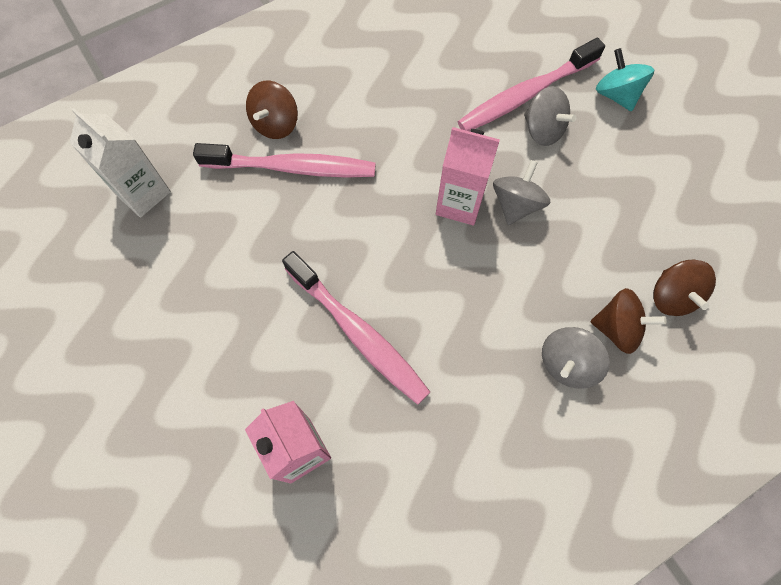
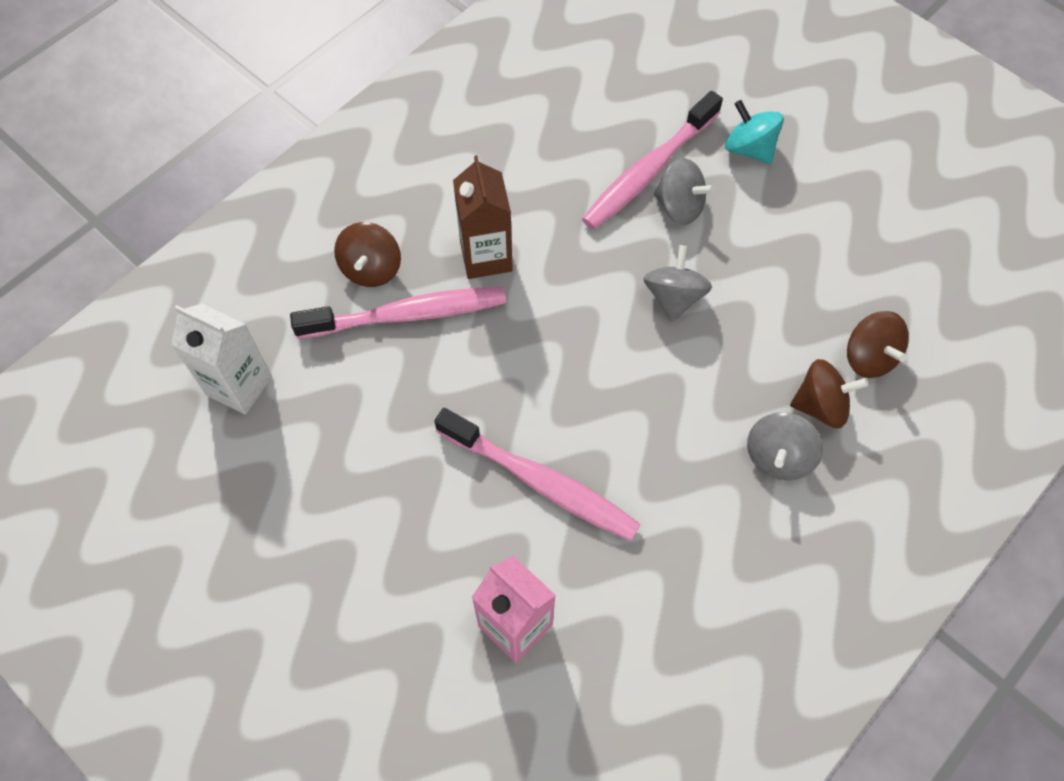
camera: 15 degrees left, 5 degrees down
pink carton [436,127,500,226] -> none
none -> brown carton [453,155,513,279]

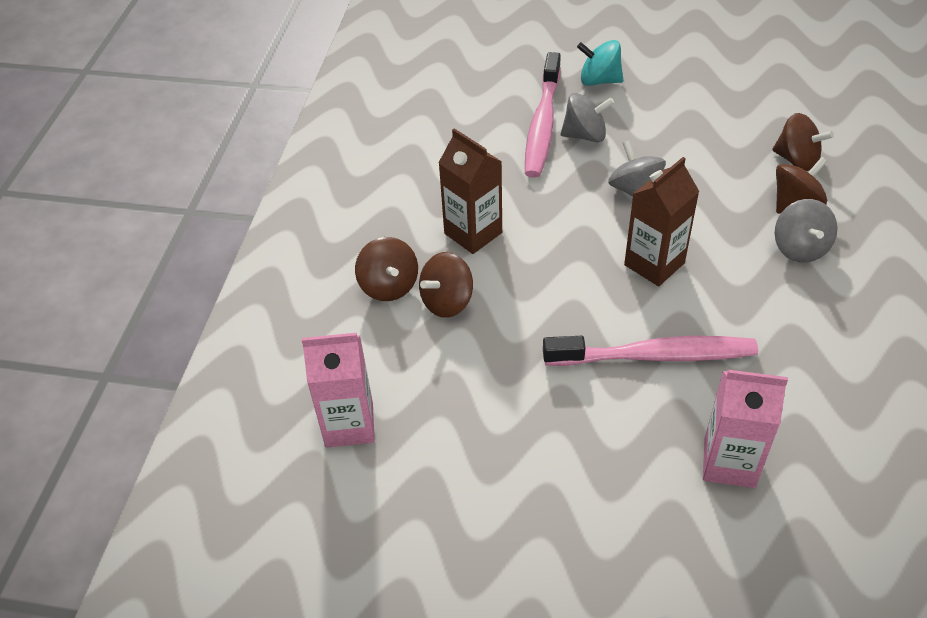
camera: 30 degrees left, 15 degrees down
white carton [171,303,272,414] -> pink carton [302,333,375,448]
pink toothbrush [290,287,506,339] -> brown spinning top [419,252,473,318]
none -> brown carton [624,157,699,286]

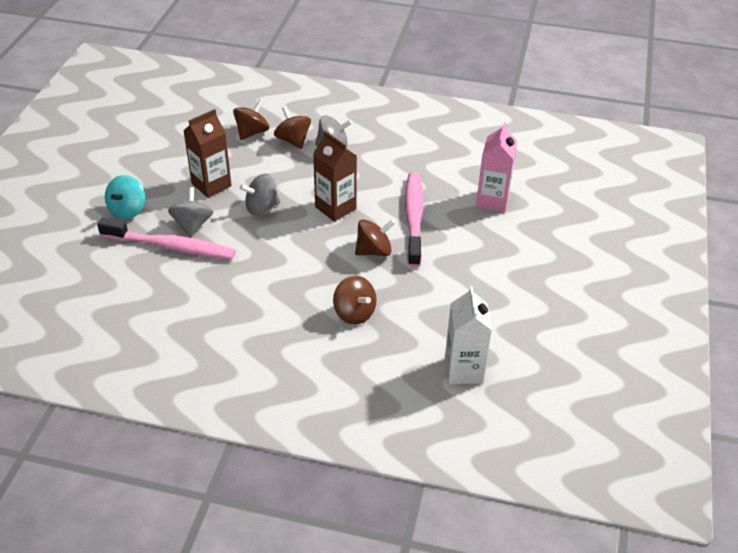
camera: 90 degrees left, 5 degrees down
pink carton [302,333,375,448] -> white carton [445,286,492,384]
brown spinning top [355,237,418,301] -> brown spinning top moved to [355,219,395,256]
brown carton [439,128,502,254] -> brown carton moved to [183,109,232,198]

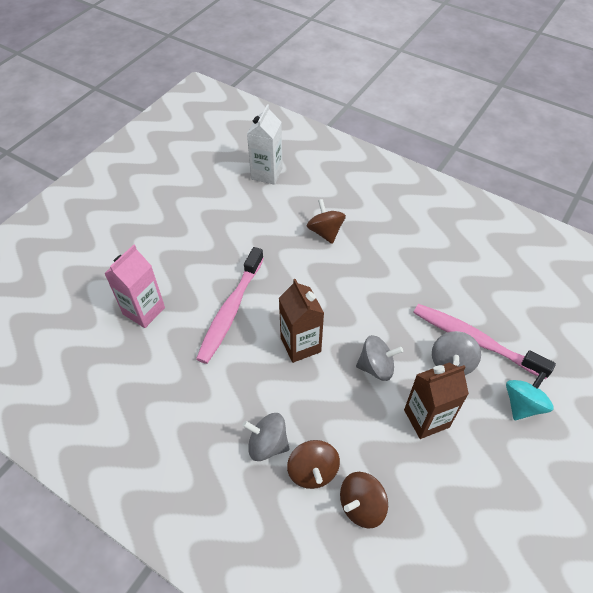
camera: 160 degrees left, 10 degrees up
brown spinning top [355,219,395,256] -> none

